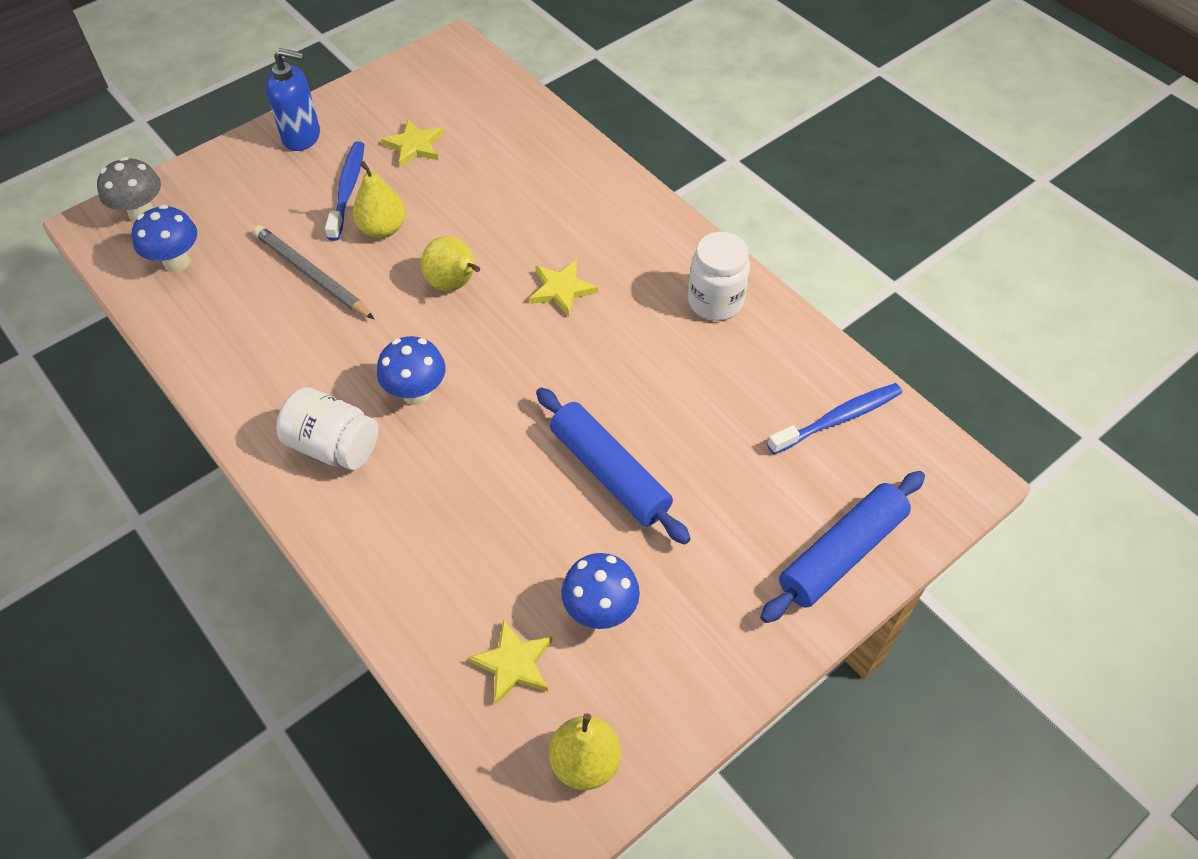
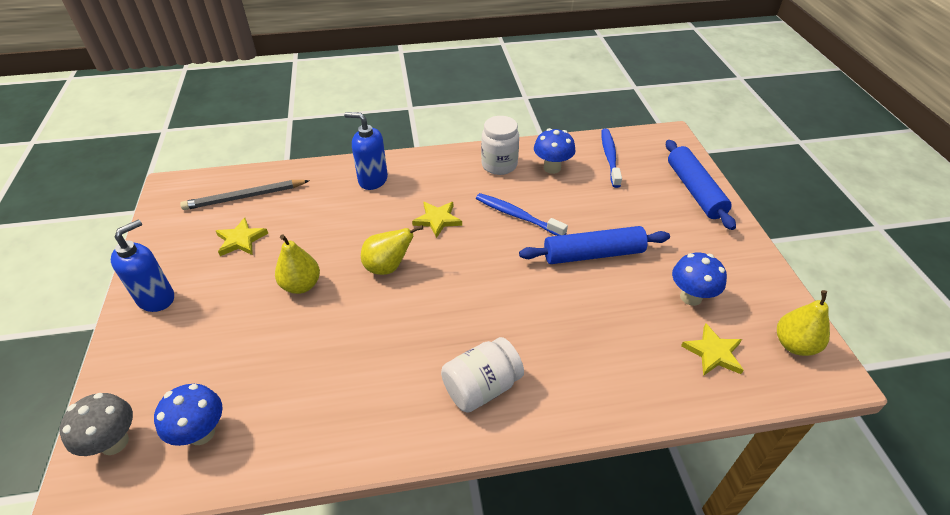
camera: 60 degrees left, 10 degrees down
grey pencil [253,225,374,319] -> grey pencil moved to [180,180,310,210]
blue toothbrush [325,141,365,241] -> blue toothbrush moved to [476,193,568,236]
blue mushroom [377,336,446,405] -> blue mushroom moved to [534,128,576,174]
none -> blue soap dispenser [344,112,388,190]

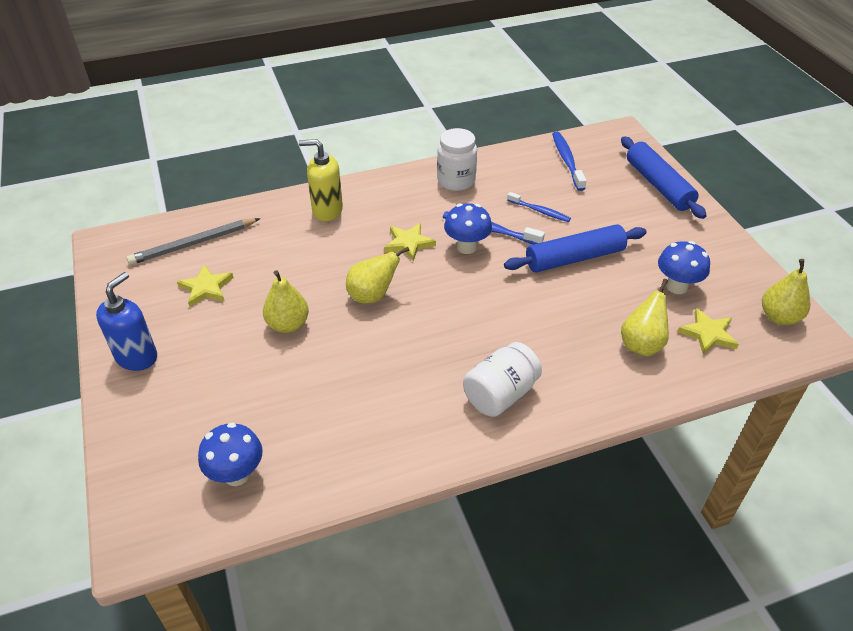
camera: 10 degrees left, 0 degrees up
grey mushroom [59,393,133,456] -> none
blue soap dispenser [344,112,388,190] -> yellow soap dispenser [299,139,343,221]
blue mushroom [534,128,576,174] -> blue mushroom moved to [444,203,492,254]
none -> blue toothbrush [507,192,571,222]
none -> yellow pear [621,279,669,356]

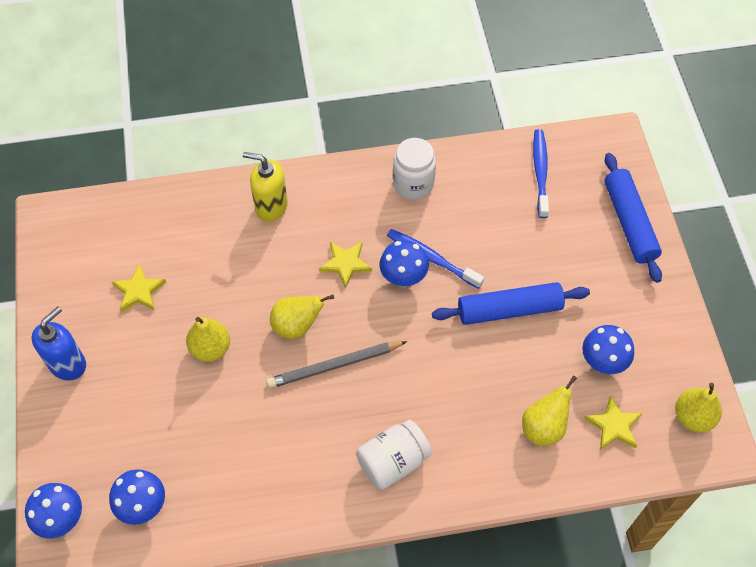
camera: 10 degrees right, 15 degrees up
grey pencil [126,218,260,265] -> grey pencil moved to [266,341,407,388]
blue toothbrush [507,192,571,222] -> none
none -> blue mushroom [25,483,82,538]

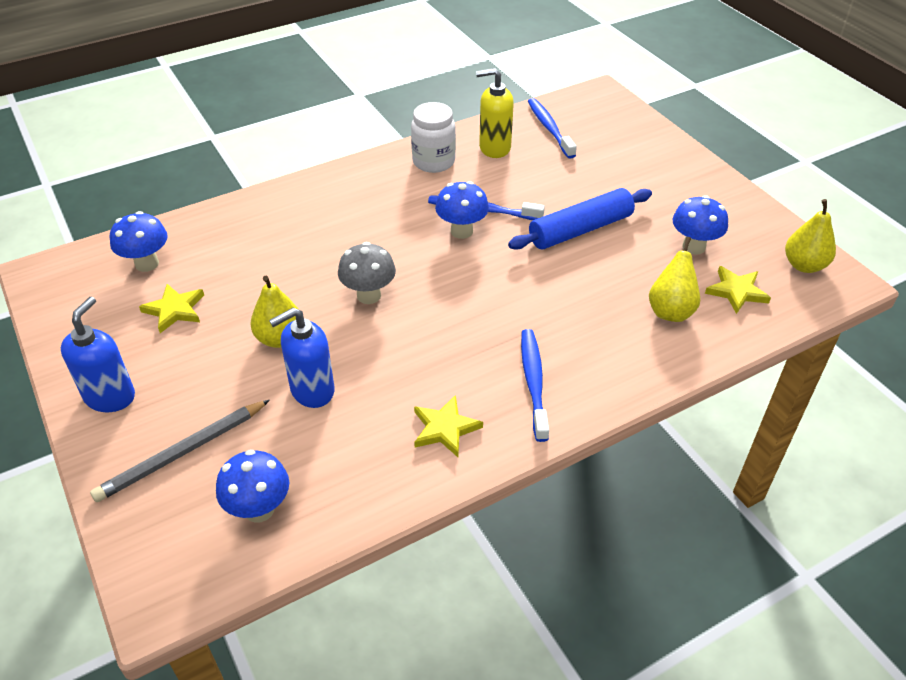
camera: 20 degrees left, 15 degrees down
blue mushroom [25,483,82,538] -> blue mushroom moved to [110,211,168,272]
yellow soap dispenser [243,152,288,222] -> yellow soap dispenser moved to [476,68,514,158]
grey pencil [266,341,407,388] -> grey pencil moved to [90,400,270,502]
yellow pear [270,295,334,339] -> grey mushroom [338,242,396,304]
yellow star [319,242,372,289] -> yellow star moved to [414,395,483,457]
white jar [356,420,432,490] -> blue toothbrush [521,329,549,442]
blue rolling pin [604,153,662,283] -> none
none -> blue soap dispenser [269,308,335,408]

